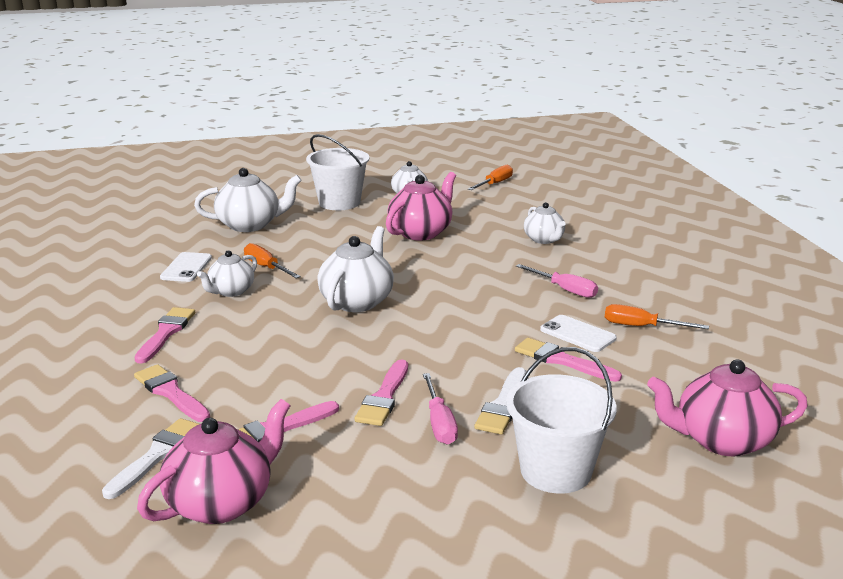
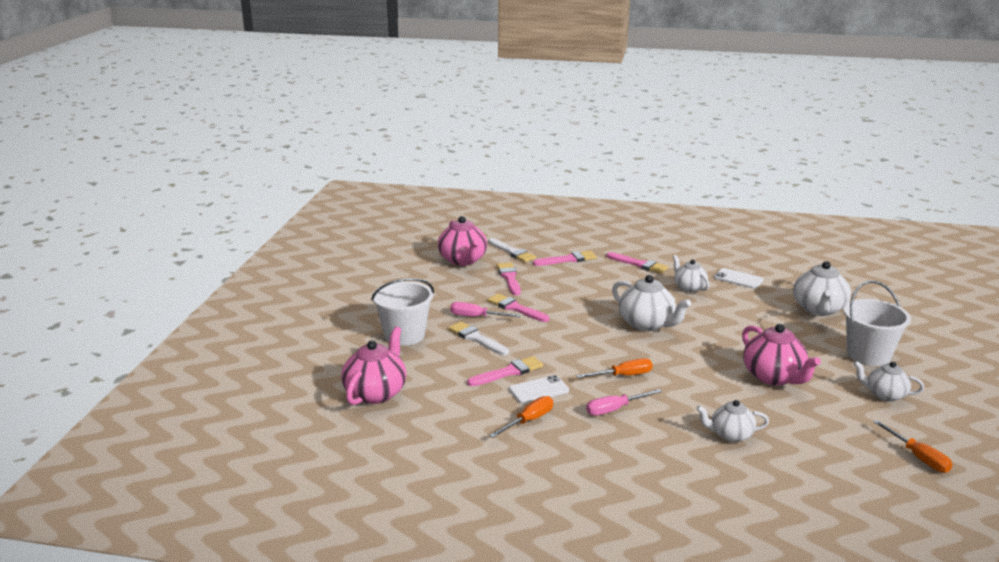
camera: 115 degrees right, 0 degrees up
orange screwdriver [244,243,301,278] -> orange screwdriver moved to [576,358,653,378]

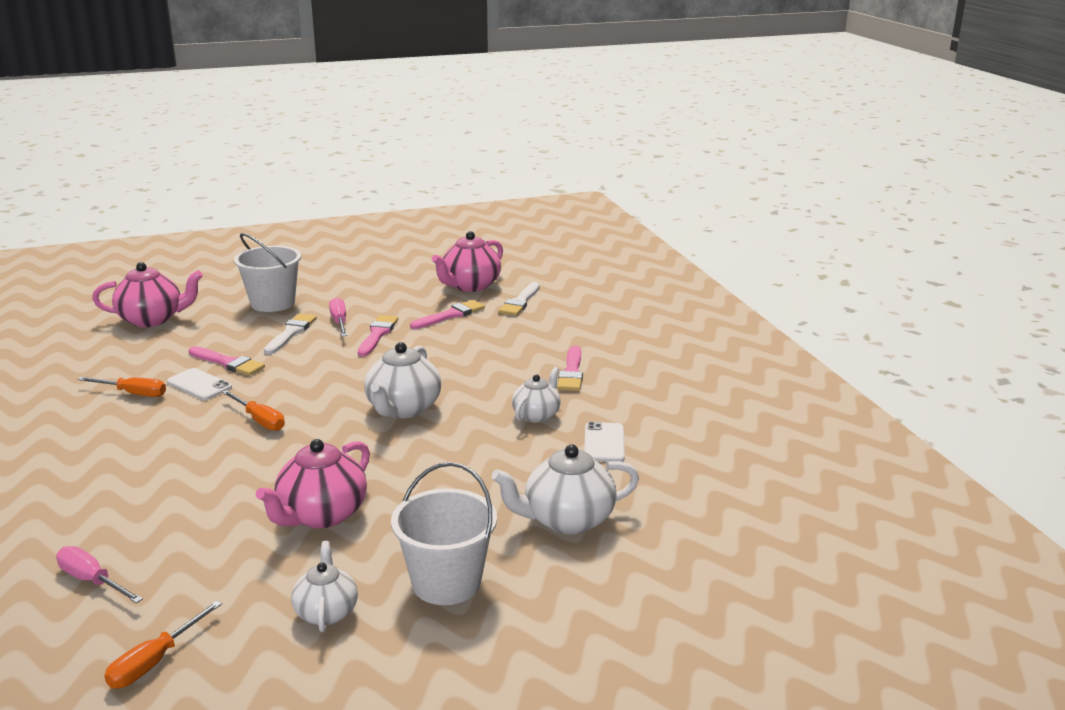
camera: 60 degrees right, 0 degrees up
pink brush [533,251,597,266] -> none
pink screwdriver [586,389,662,416] -> pink screwdriver moved to [56,546,143,603]
white teapot [696,400,769,442] -> none

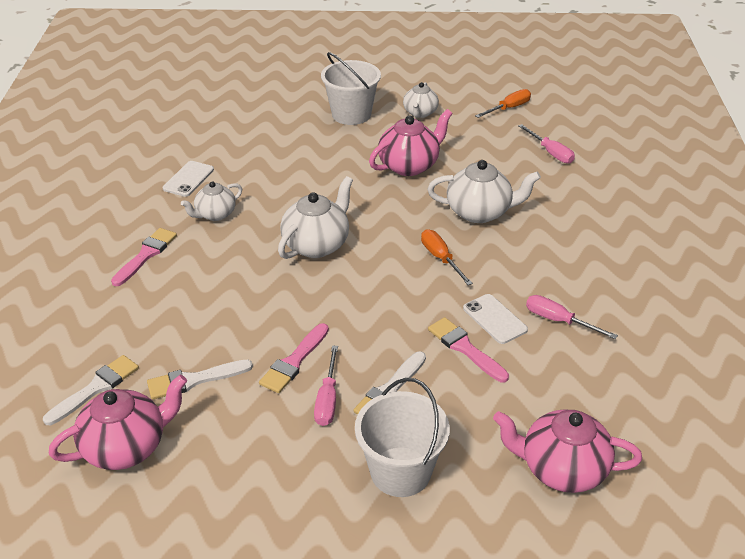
camera: 160 degrees left, 15 degrees up
orange screwdriver [77,377,166,397] -> pink screwdriver [526,295,618,339]
pink brush [410,300,485,329] -> white brush [147,360,253,400]
white teapot [492,444,639,534] -> white teapot moved to [428,160,541,223]

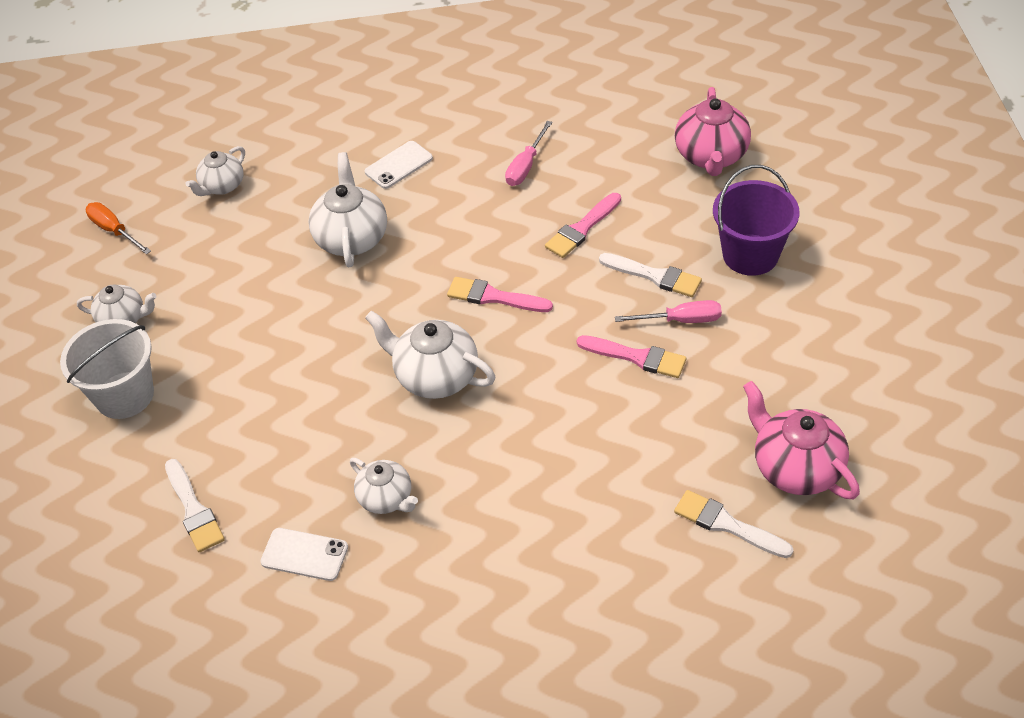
camera: 95 degrees left, 10 degrees up
pink brush [111,228,177,286] -> pink brush moved to [447,277,553,312]
white brush [147,360,253,400] -> white brush moved to [165,459,225,552]
white bucket [355,378,450,497] -> purple bucket [713,165,800,276]
pink teapot [369,109,453,176] -> none
orange screwdriver [421,229,473,285] -> none
white phone [463,294,528,344] -> white phone moved to [365,141,433,189]
pink screwdriver [518,124,575,164] -> white teapot [186,146,245,196]

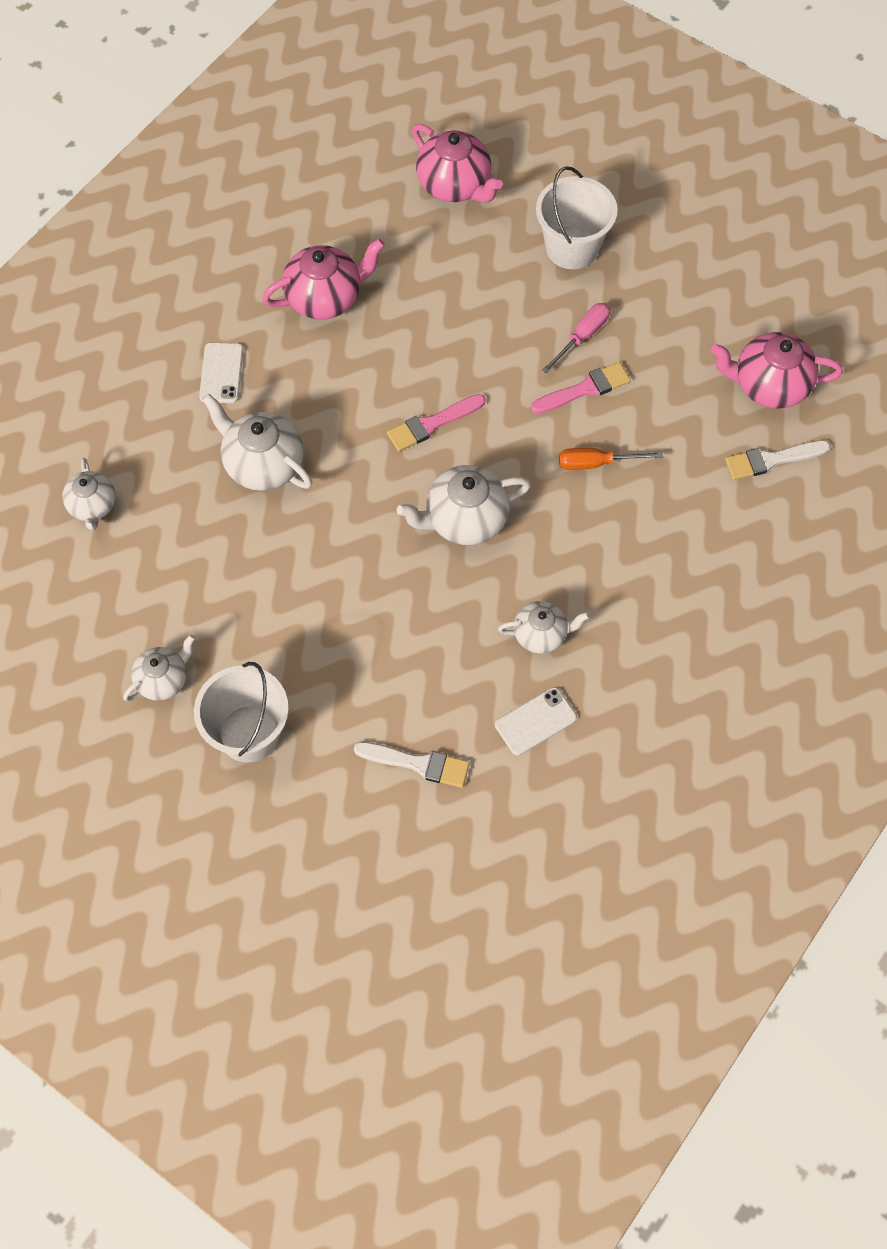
camera: 50 degrees left, 15 degrees up
orange screwdriver [86,202,151,255] -> orange screwdriver moved to [559,448,663,470]
pink screwdriver [505,121,552,186] -> pink teapot [262,239,385,320]
pink brush [545,193,621,258] -> none
white brush [599,253,702,297] -> none
purple bucket [713,165,800,276] -> white bucket [536,166,617,269]

